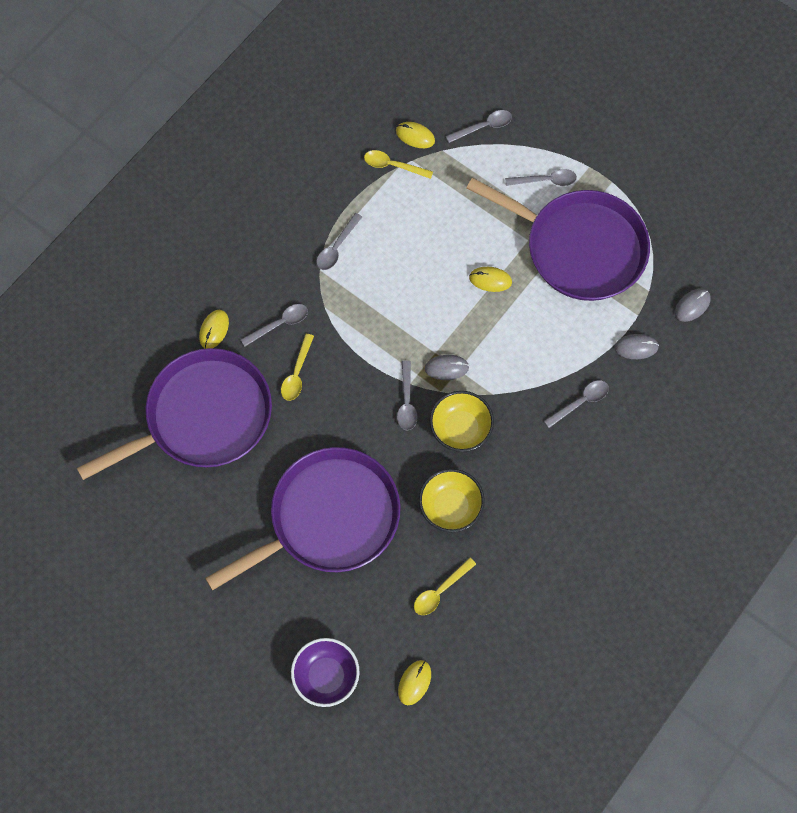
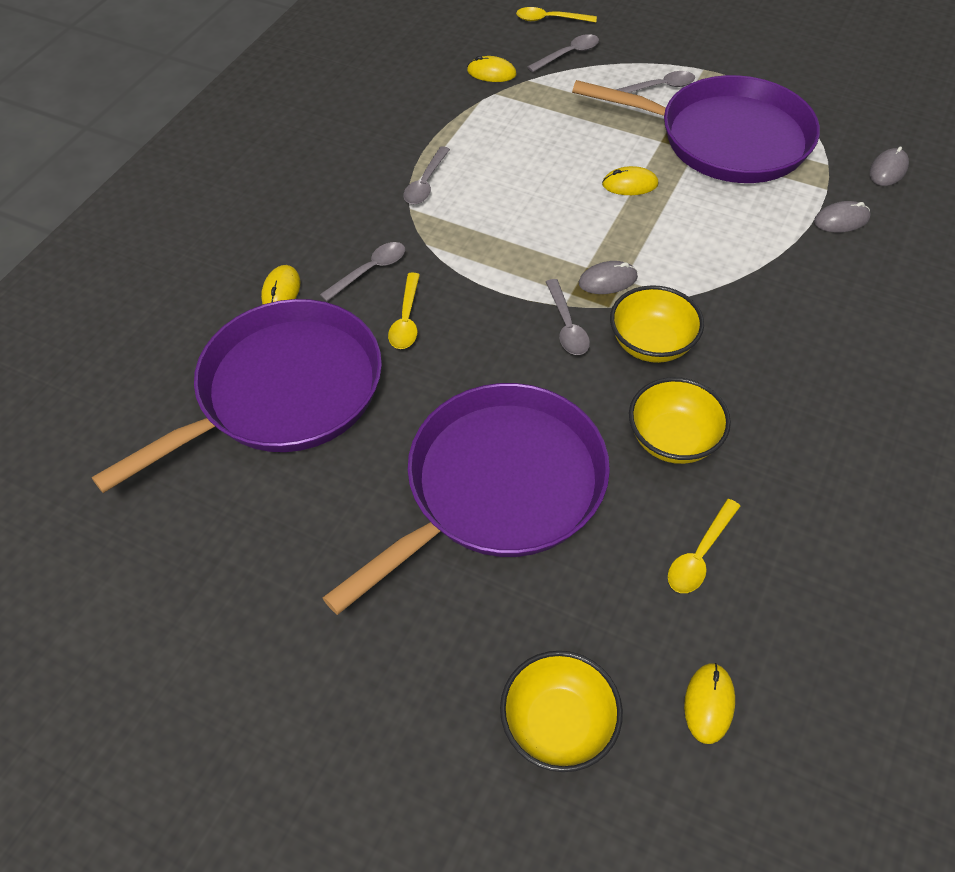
camera: 10 degrees left, 15 degrees down
purple bowl [291,638,360,707] -> yellow bowl [500,651,623,772]
yellow spoon [364,150,433,179] -> yellow spoon moved to [516,7,597,22]
grey spoon [544,380,609,428] -> none

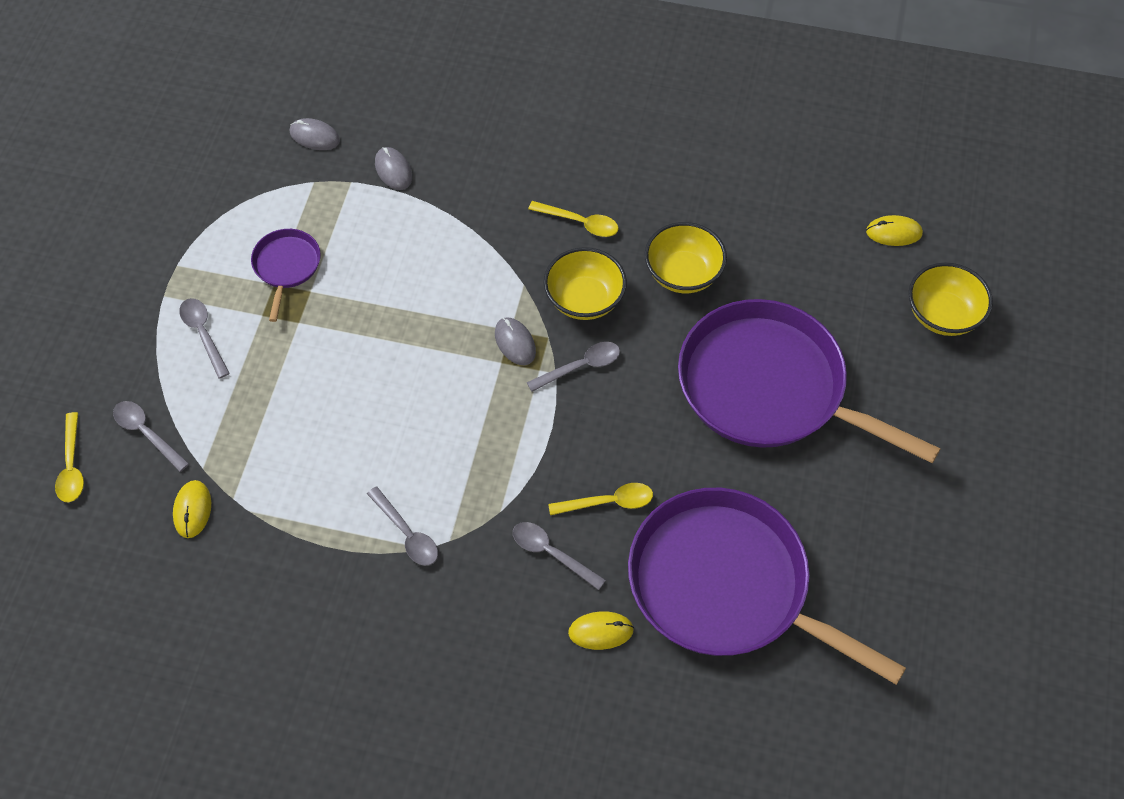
camera: 105 degrees left, 5 degrees up
grey spoon [403,146,450,204] -> grey spoon turned 45 degrees clockwise [367,487,438,566]
purple pan [572,75,820,183] -> purple pan [251,229,321,322], size x0.43
yellow mouse [602,166,658,195] -> none
yellow spoon [668,499,740,593] -> yellow spoon moved to [528,201,619,237]

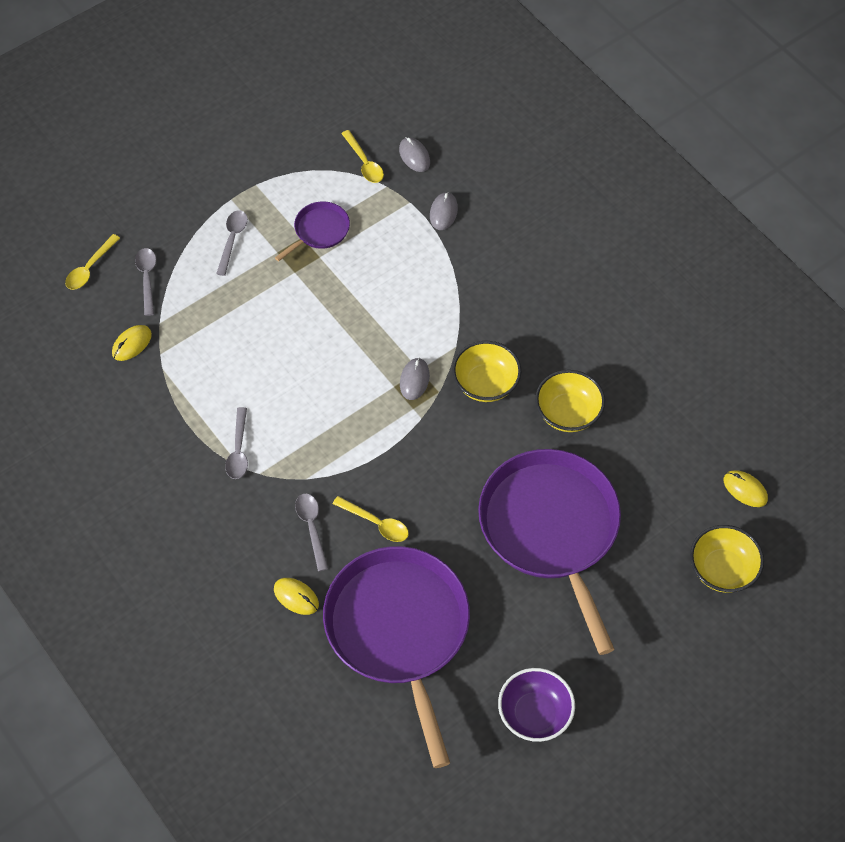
camera: 40 degrees right, 0 degrees up
grey spoon [527,342,620,392] -> none
yellow spoon [528,201,619,237] -> yellow spoon moved to [341,130,384,183]
none -> purple bowl [498,668,575,742]

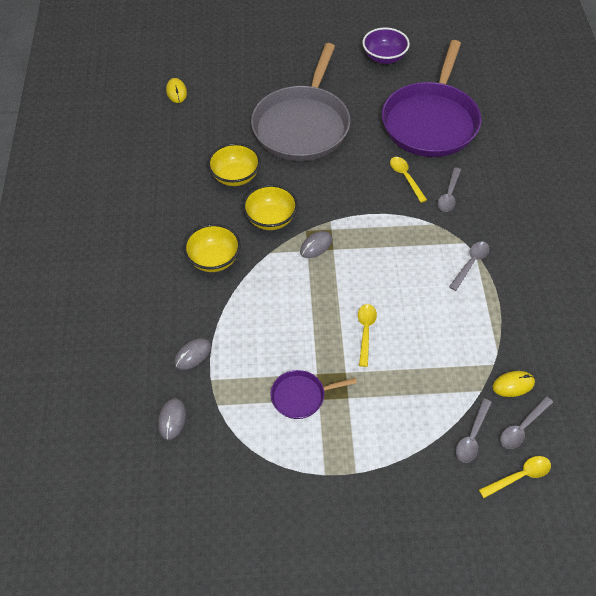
camera: 145 degrees left, 5 degrees down
grey spoon [216,210,248,276] -> grey spoon moved to [500,397,553,449]
yellow mouse [274,578,319,615] -> none
yellow spoon [341,130,384,183] -> yellow spoon moved to [358,304,377,367]
purple pan [478,449,621,655] -> grey pan [251,43,350,161]
yellow bowl [690,525,764,593] -> yellow bowl moved to [183,224,241,272]

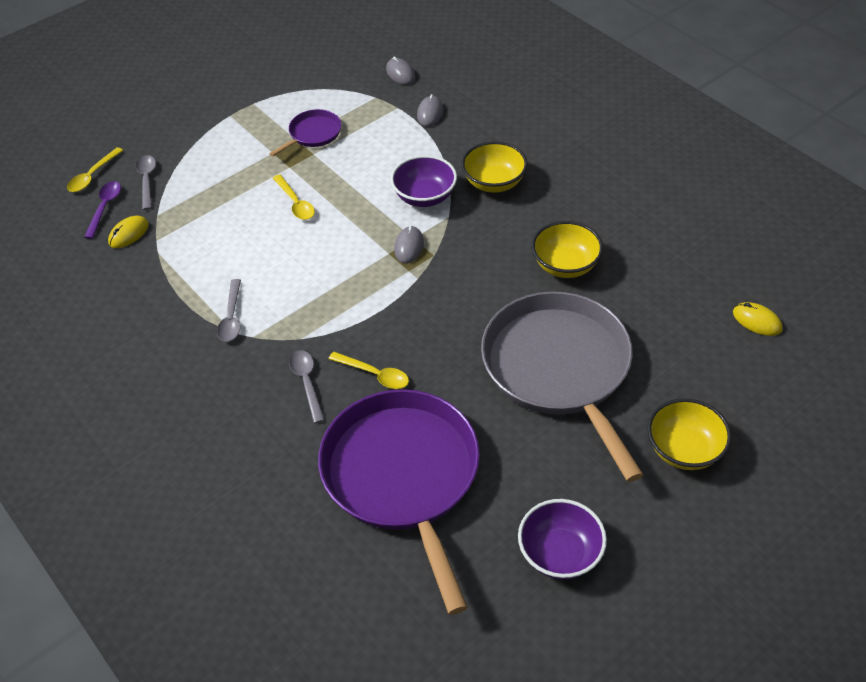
camera: 145 degrees right, 5 degrees down
yellow bowl [243,184,298,230] -> yellow bowl moved to [648,398,731,470]
grey spoon [500,397,553,449] -> purple spoon [84,181,121,239]
none -> purple bowl [391,155,457,207]

